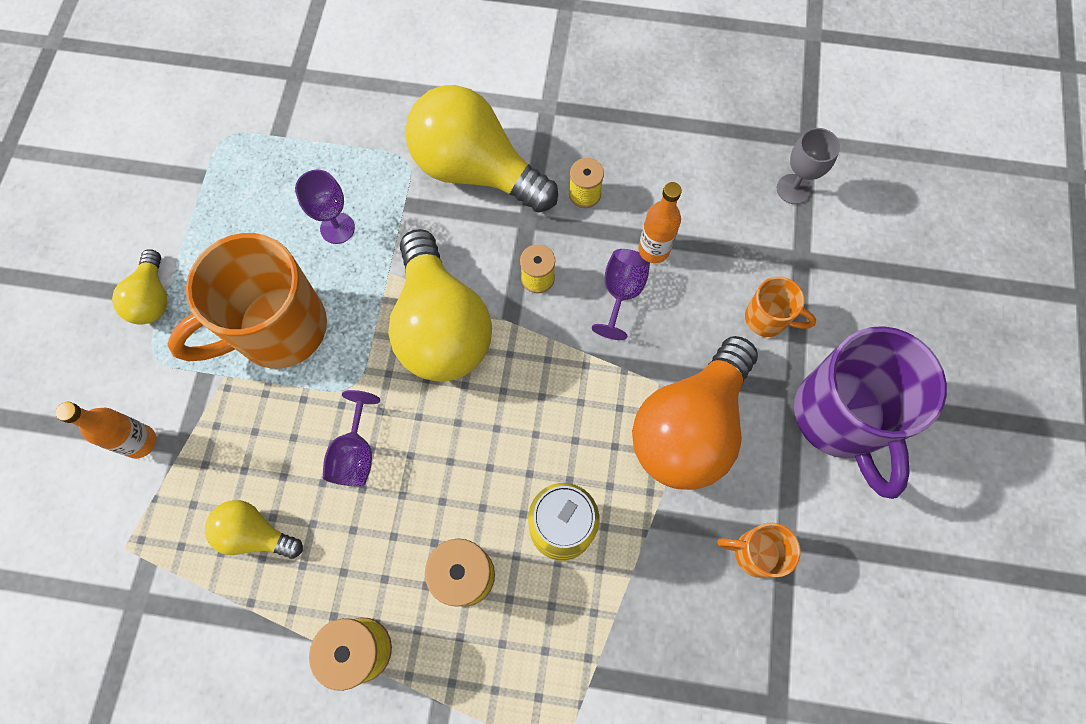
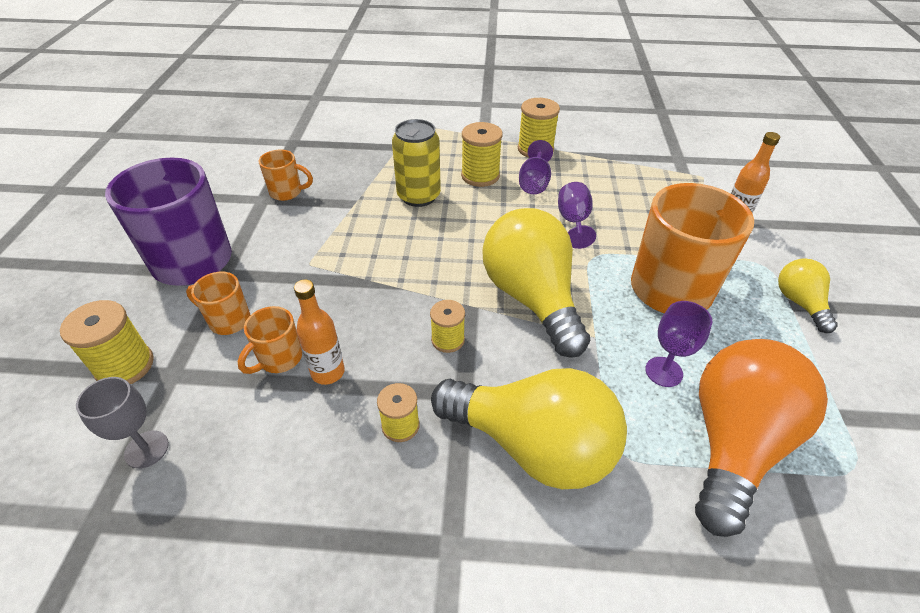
camera: 175 degrees right, 25 degrees down
yellow light bulb [205,500,303,559] -> none
purple goblet [592,249,650,340] -> purple goblet moved to [519,140,553,194]
orange light bulb [632,336,758,490] -> orange light bulb moved to [695,339,828,537]
none -> yellow spool [60,300,154,384]
none -> orange mug [238,306,302,374]

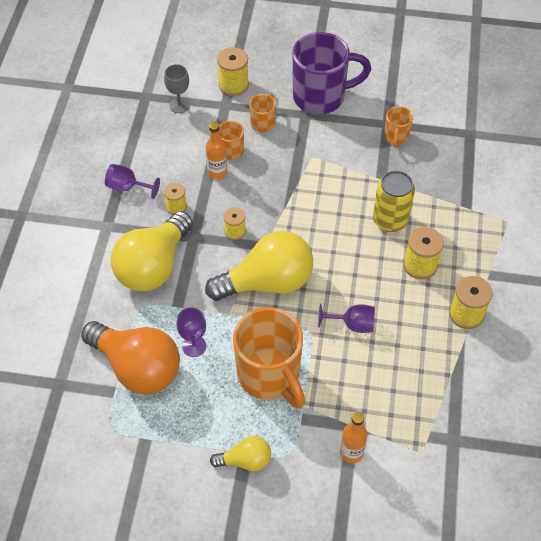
camera: 95 degrees right, 10 degrees up
purple goblet [519,140,553,194] -> purple goblet moved to [105,164,160,199]

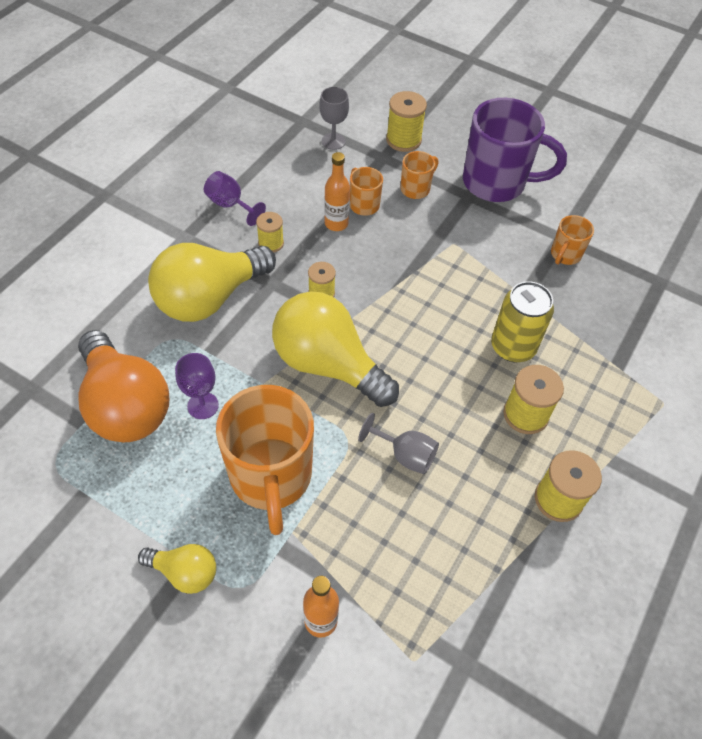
camera: 20 degrees right, 0 degrees up
yellow light bulb [205,231,313,301] -> yellow light bulb turned 150 degrees counterclockwise [272,291,399,407]
purple goblet [318,304,375,333] -> grey goblet [358,413,439,474]

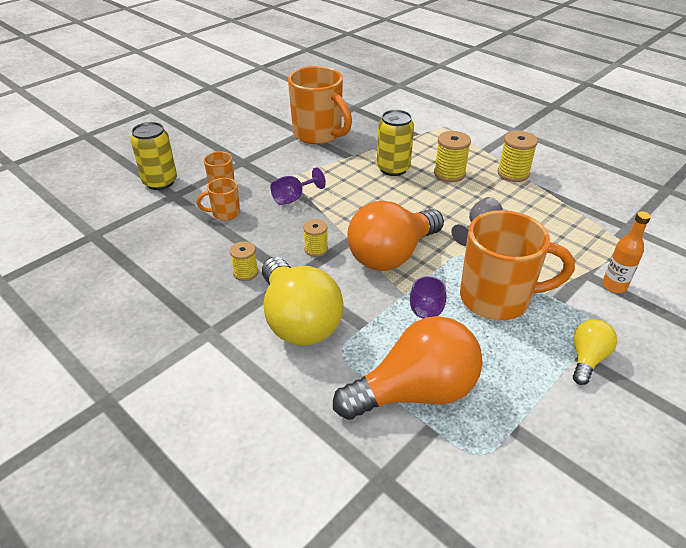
camera: 75 degrees left, 15 degrees down
purple goblet [204,171,266,226] -> purple goblet moved to [270,168,326,205]
yellow light bulb [272,291,399,407] -> orange light bulb [347,201,444,271]
grey goblet [319,87,349,150] -> none
orange bottle [324,152,350,231] -> none
yellow spool [386,91,427,152] -> yellow can [131,122,177,190]
purple mug [463,98,567,202] -> none
orange mug [551,215,594,265] -> orange mug [288,66,352,144], size x2.13

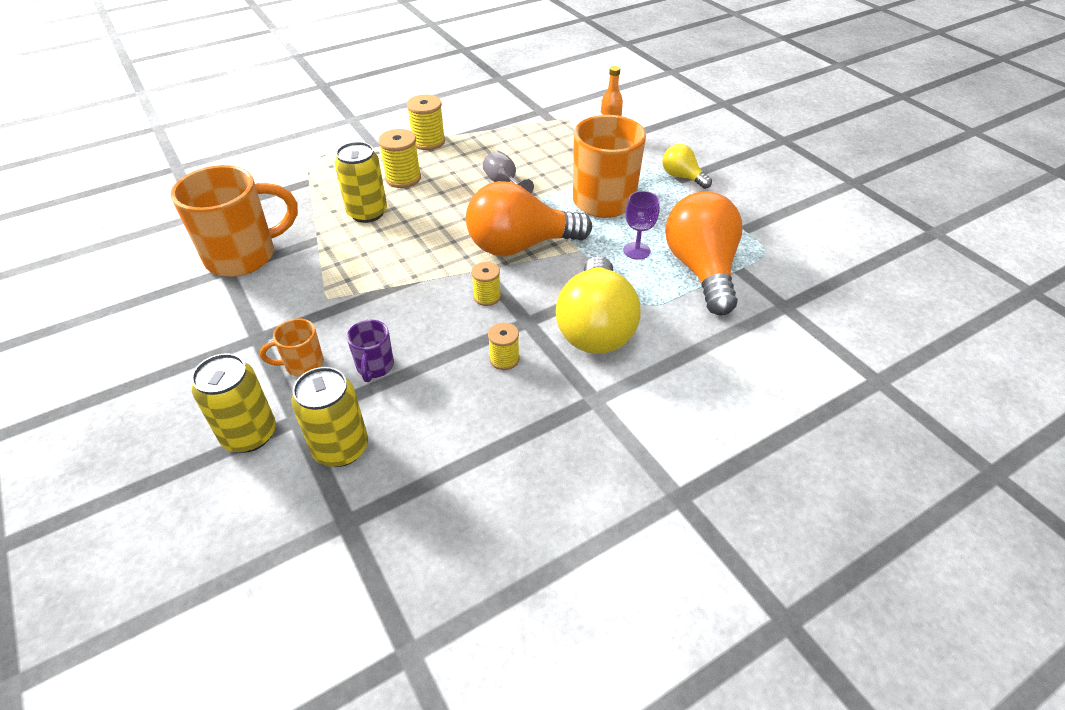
camera: 75 degrees left, 5 degrees up
orange mug [196,178,240,221] -> purple mug [347,320,394,382]
yellow light bulb [262,257,343,346] -> yellow light bulb turned 105 degrees clockwise [556,256,640,354]
purple goblet [270,168,326,205] -> none
orange light bulb [347,201,444,271] -> orange light bulb turned 105 degrees clockwise [466,181,592,256]
none -> yellow can [291,367,368,467]

